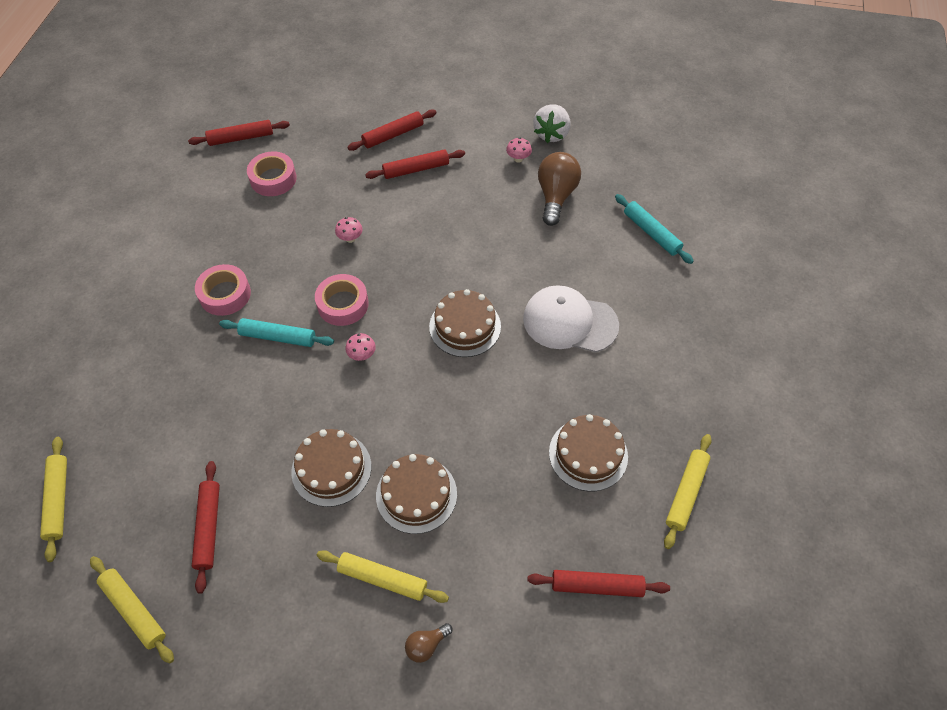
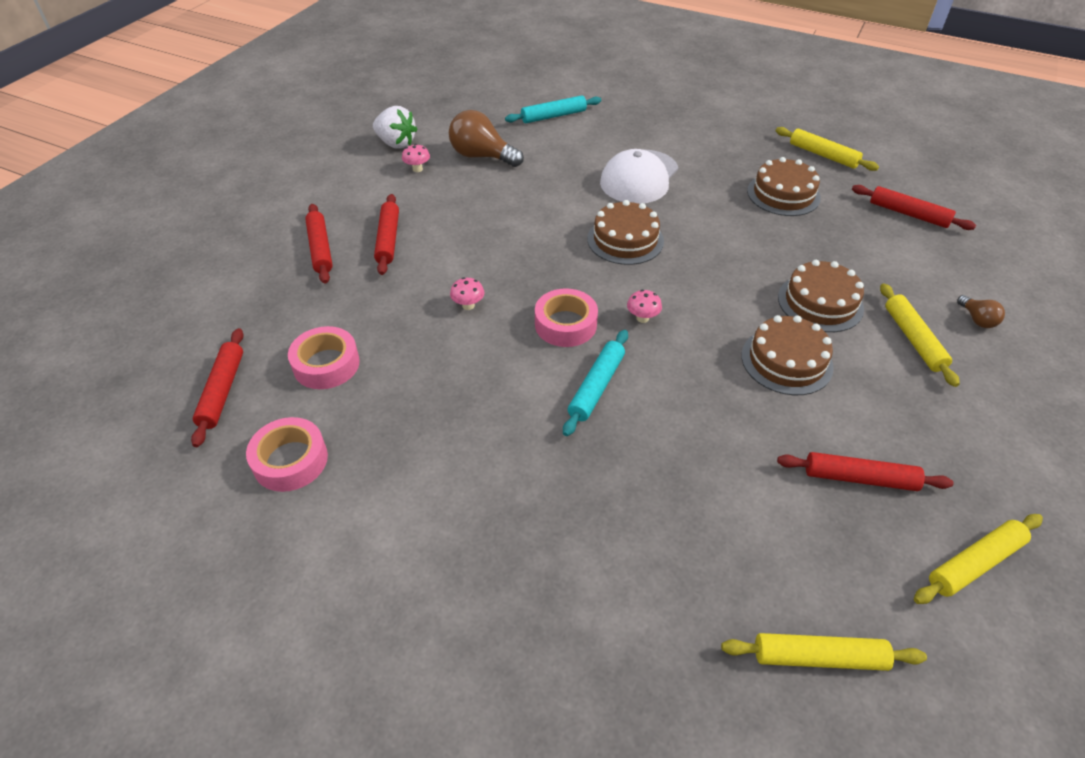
camera: 75 degrees left, 10 degrees down
pink tape [195,264,251,316] -> pink tape moved to [246,417,328,492]
yellow rolling pin [317,550,449,603] -> yellow rolling pin turned 45 degrees counterclockwise [880,283,960,387]
red rolling pin [527,570,670,597] -> red rolling pin turned 75 degrees counterclockwise [852,185,976,230]

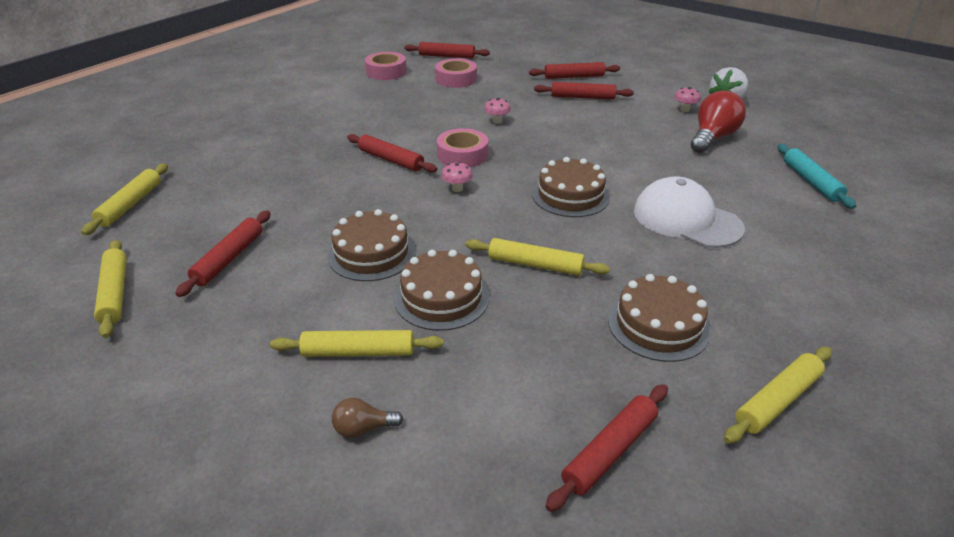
camera: 100 degrees right, 10 degrees down
brown light bulb [449,110,524,167] -> red light bulb [691,91,746,153]
turquoise rolling pin [563,330,628,436] -> red rolling pin [347,134,437,173]
none -> yellow rolling pin [466,238,610,276]

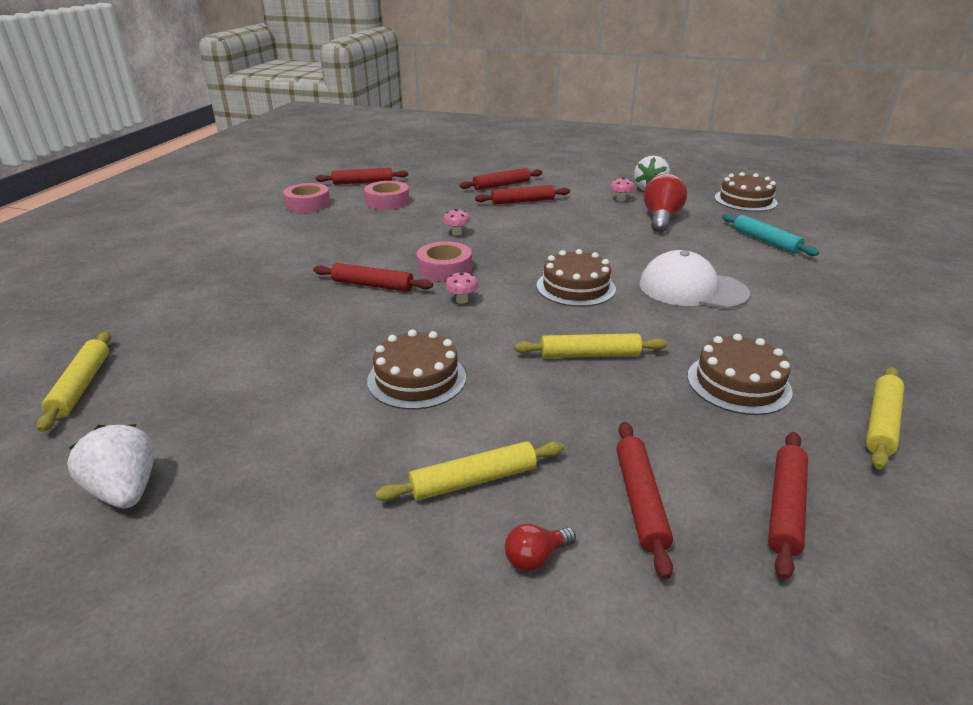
camera: 20 degrees left, 5 degrees down
yellow rolling pin [94,240,127,338] -> white strawberry [67,424,154,508]
red rolling pin [175,211,271,297] -> red rolling pin moved to [616,422,673,579]
brown light bulb [332,398,403,438] -> red light bulb [505,523,576,572]
brown cake [394,250,489,331] -> brown cake moved to [714,172,778,212]

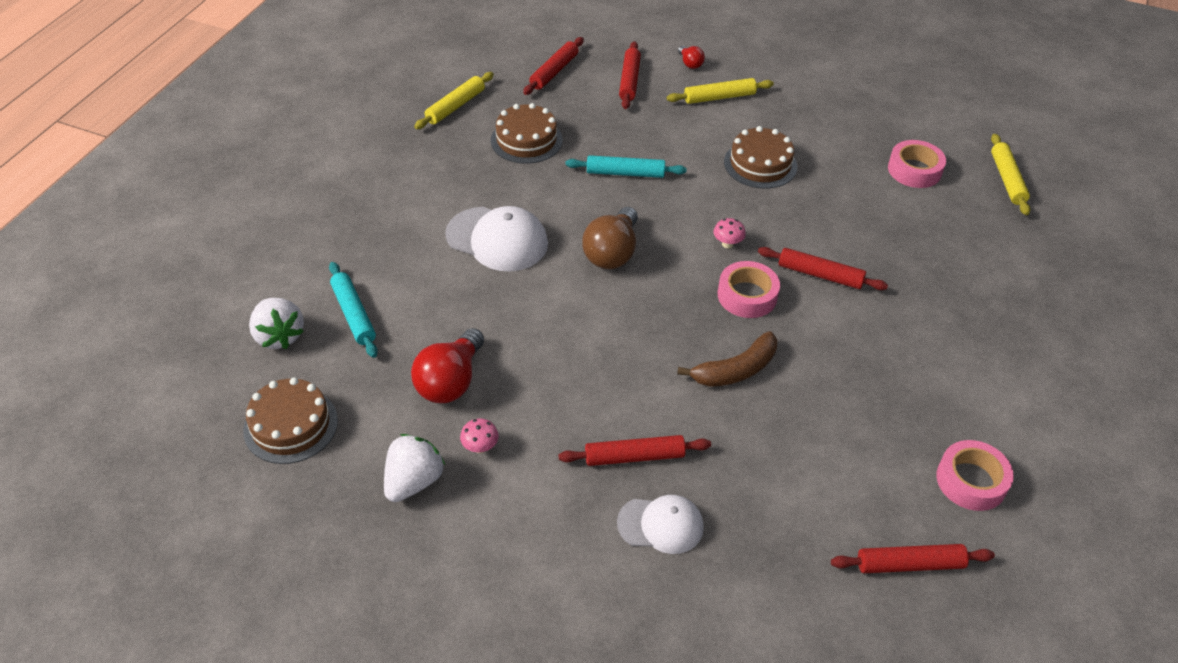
camera: 175 degrees left, 15 degrees up
white strawberry [67,424,154,508] -> white strawberry moved to [249,298,304,349]
pink tape [364,181,410,210] -> pink tape moved to [888,140,946,188]
pink mushroom [443,209,470,236] -> brown banana [677,331,777,387]
red rolling pin [459,168,542,190] -> white cap [617,495,704,554]
red light bulb [505,523,576,572] -> red light bulb turned 90 degrees clockwise [678,46,705,69]
yellow rolling pin [514,333,667,358] -> turquoise rolling pin [565,155,687,178]
brown cake [537,249,616,307] -> brown light bulb [582,207,638,269]

